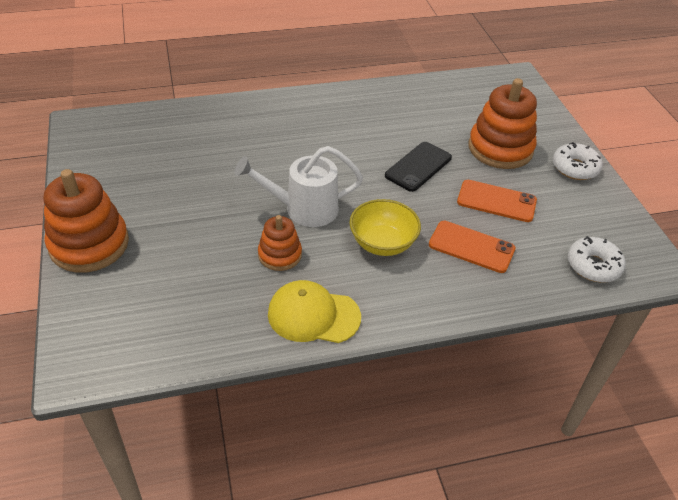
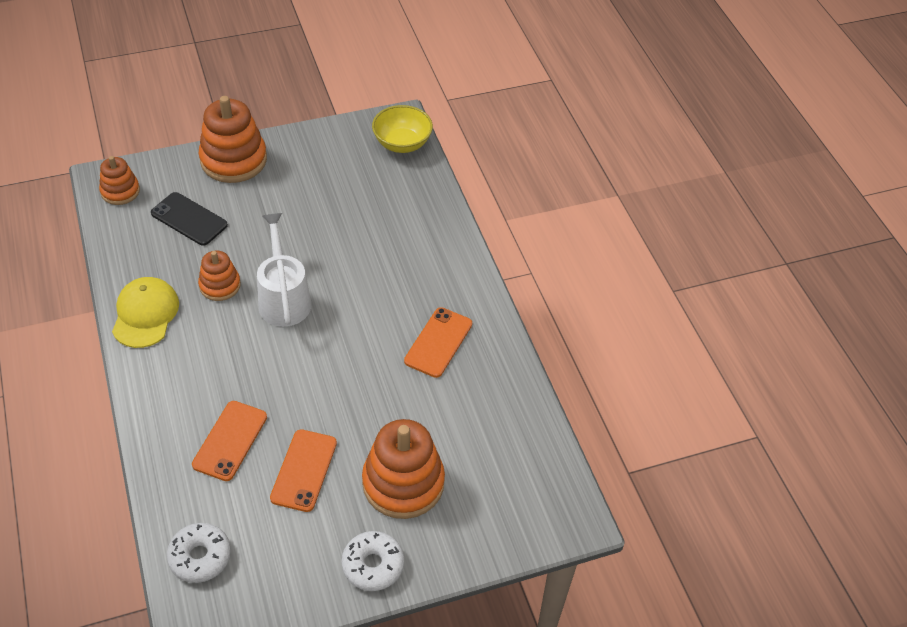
camera: 85 degrees right, 5 degrees up
yellow bowl [349,199,421,256] -> yellow bowl moved to [372,105,433,153]
black phone [385,142,452,192] -> black phone moved to [151,192,228,246]
none -> orange stacking toy [99,156,140,205]
none -> orange phone [404,307,472,378]

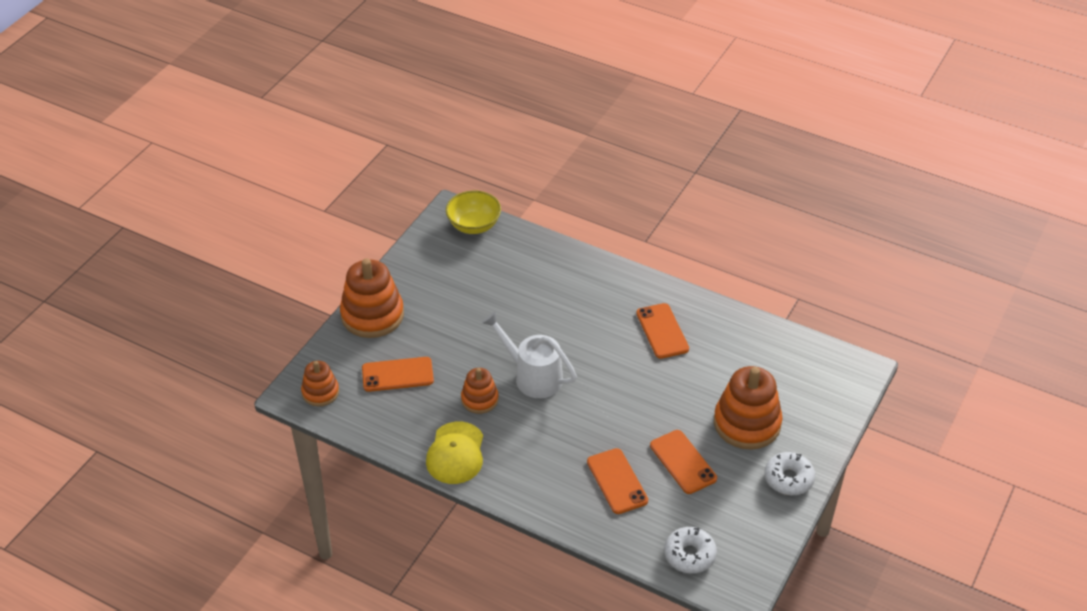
camera: 40 degrees left, 5 degrees down
yellow cap [112,277,179,348] -> yellow cap turned 135 degrees counterclockwise [426,422,483,484]
black phone [151,192,228,246] -> orange phone [362,357,434,392]

